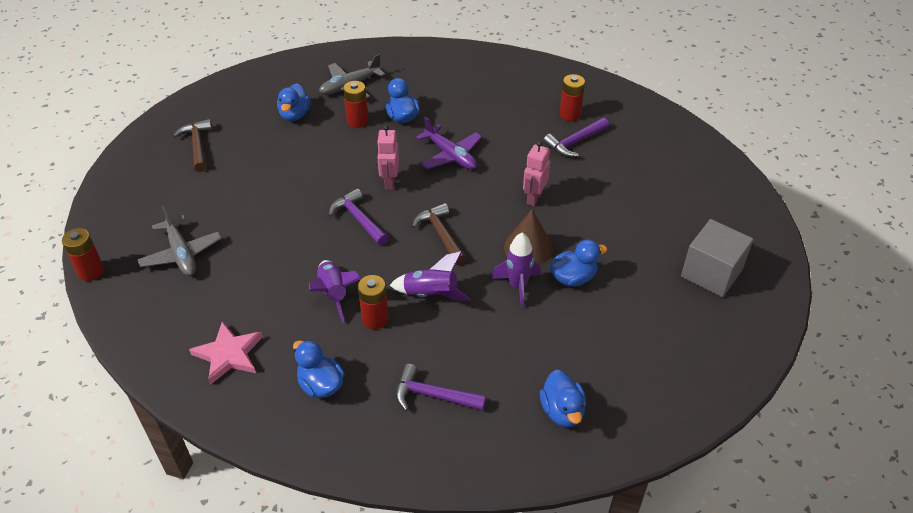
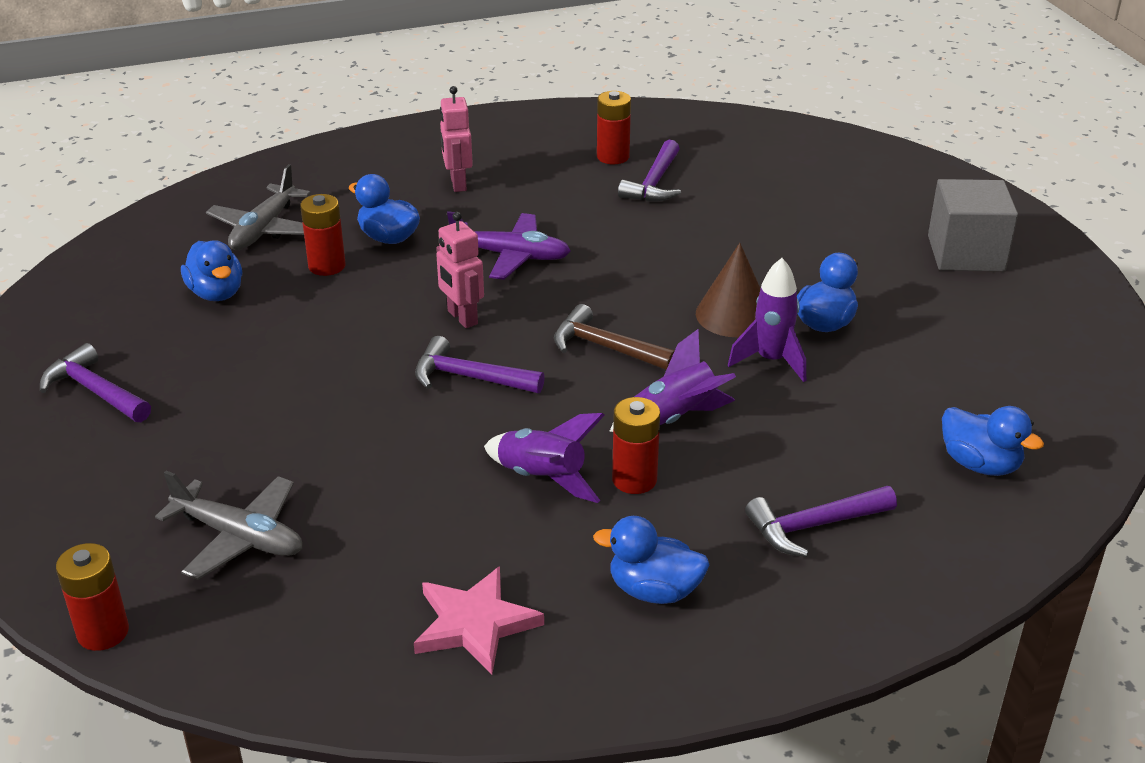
camera: 35 degrees left, 10 degrees down
brown hammer [173,119,212,172] -> purple hammer [40,343,151,422]
pink robot [523,141,550,206] -> pink robot moved to [440,86,473,192]

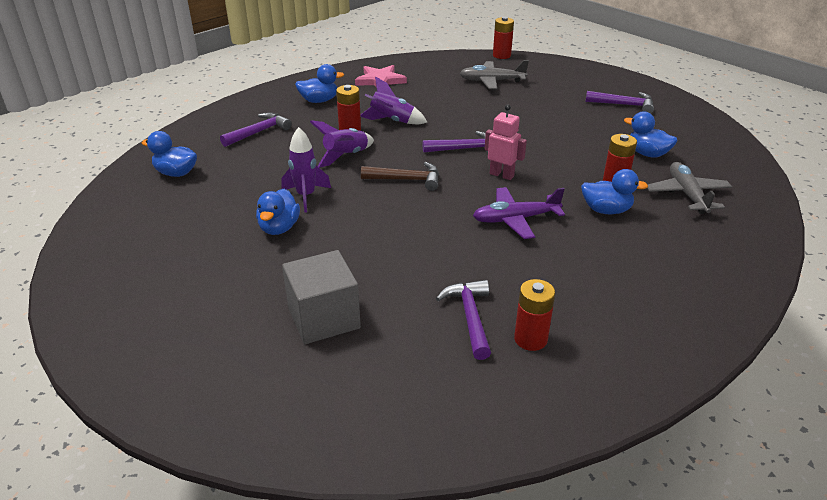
camera: 155 degrees right, 0 degrees up
pink robot [440,86,473,192] -> none
brown cone [696,243,761,337] -> none
grey cube [928,179,1018,271] -> grey cube moved to [282,250,361,344]

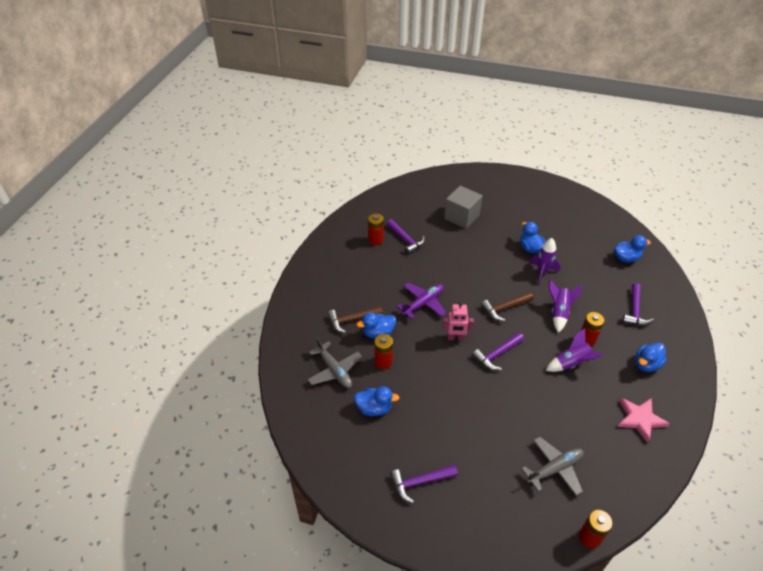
camera: 150 degrees right, 10 degrees up
none -> brown hammer [328,306,383,333]

